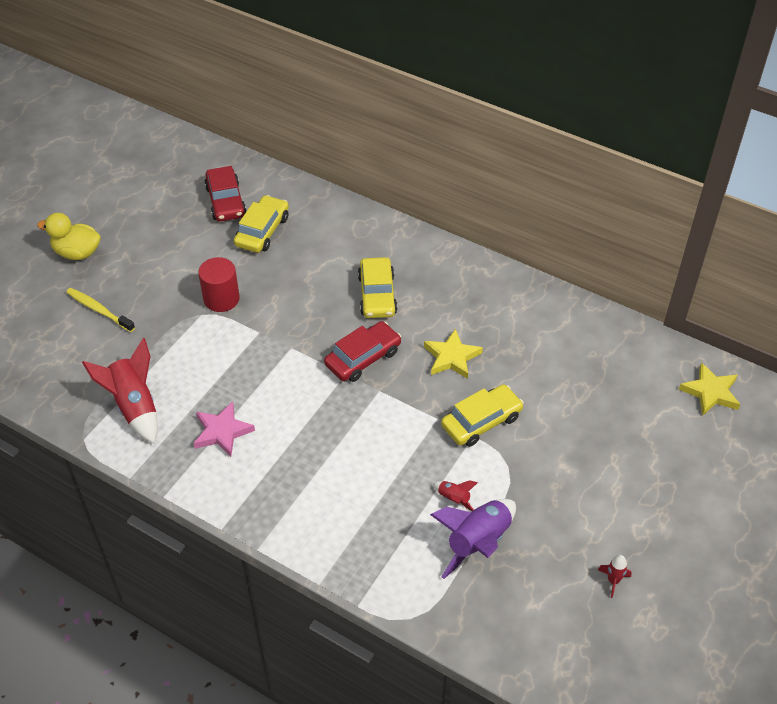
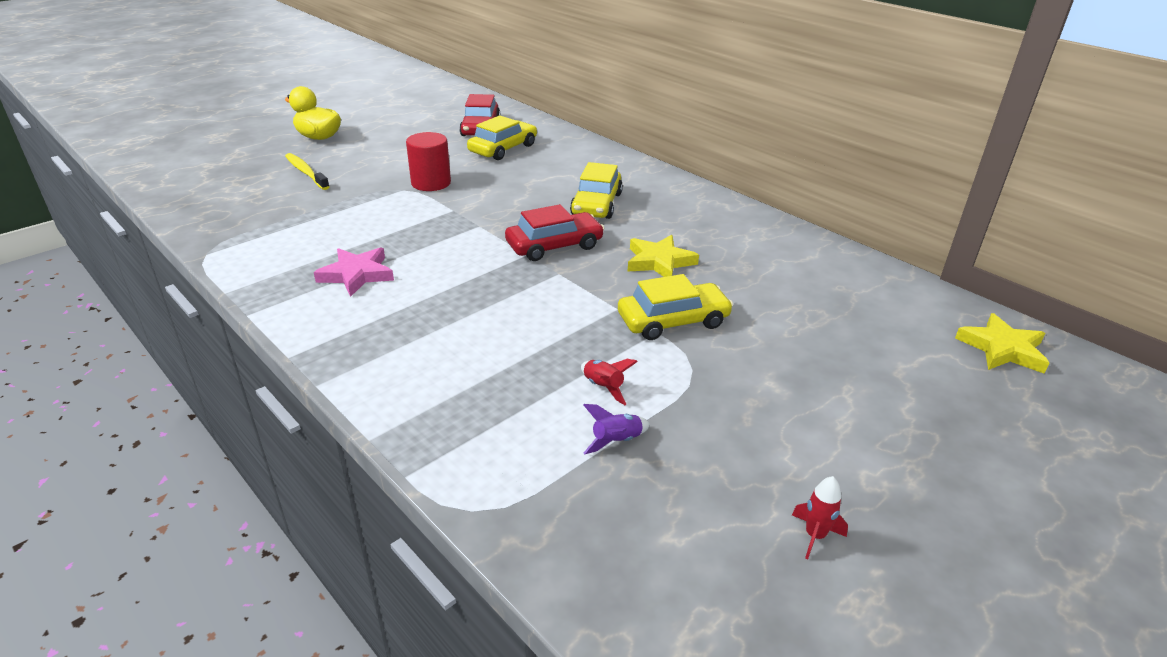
camera: 15 degrees right, 15 degrees down
red rocket [82,338,158,444] -> none
purple rocket [430,499,516,579] -> purple rocket [584,404,650,454], size x0.46

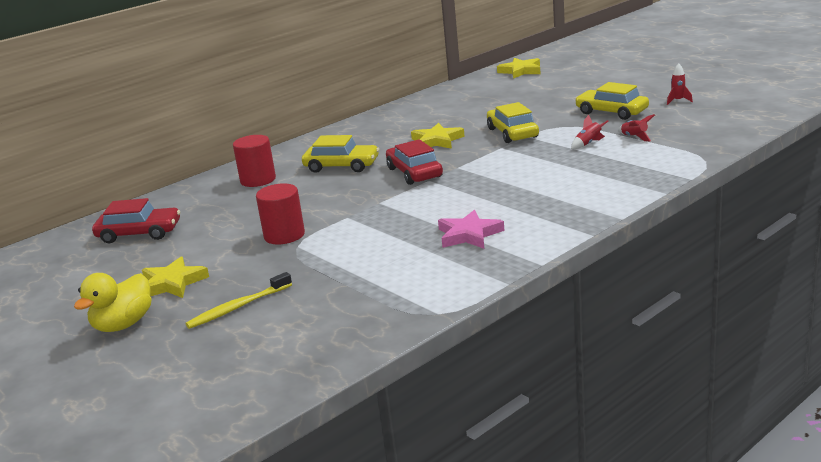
camera: 85 degrees left, 10 degrees down
yellow car [467,115,537,160] -> yellow car moved to [575,82,649,120]
purple rocket [584,404,650,454] -> red rocket [619,114,655,141]
none -> yellow star [142,257,209,298]
none -> red cylinder [233,135,276,187]

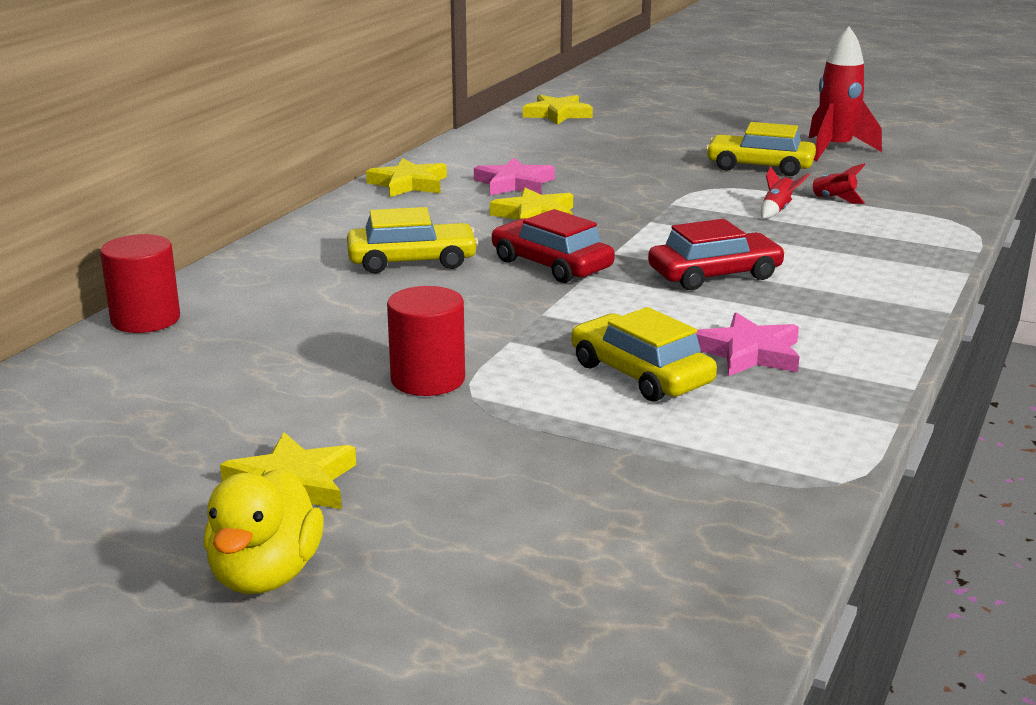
camera: 25 degrees left, 0 degrees up
red car [92,198,180,243] -> red car moved to [648,219,786,290]
yellow toothbrush [185,272,292,329] -> none
red cylinder [233,135,276,187] -> red cylinder moved to [100,234,180,333]
yellow car [487,102,539,143] -> yellow car moved to [571,307,717,402]
red rocket [667,63,693,105] -> red rocket [809,26,882,161], size x2.15
none -> yellow star [366,158,447,197]
none -> pink star [474,157,555,195]

